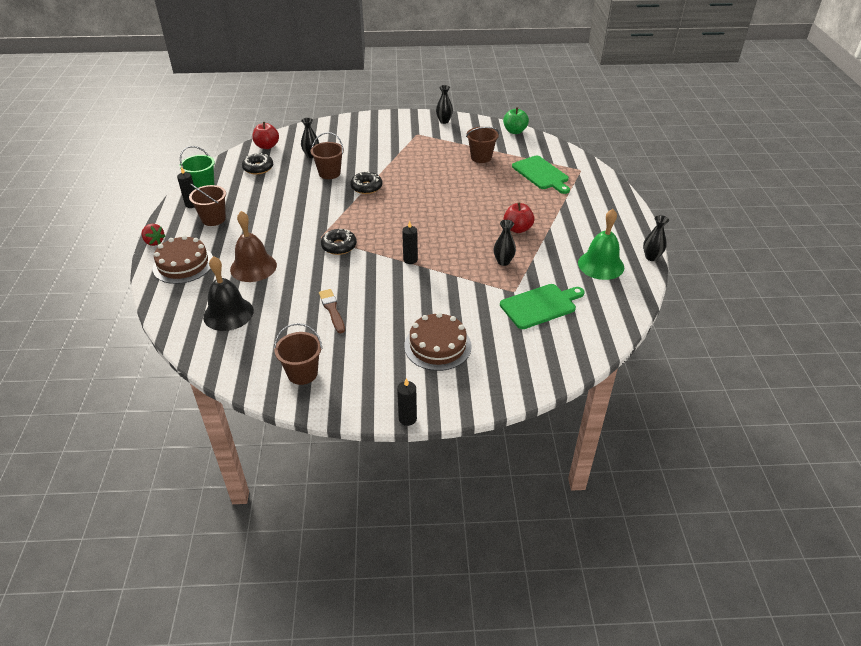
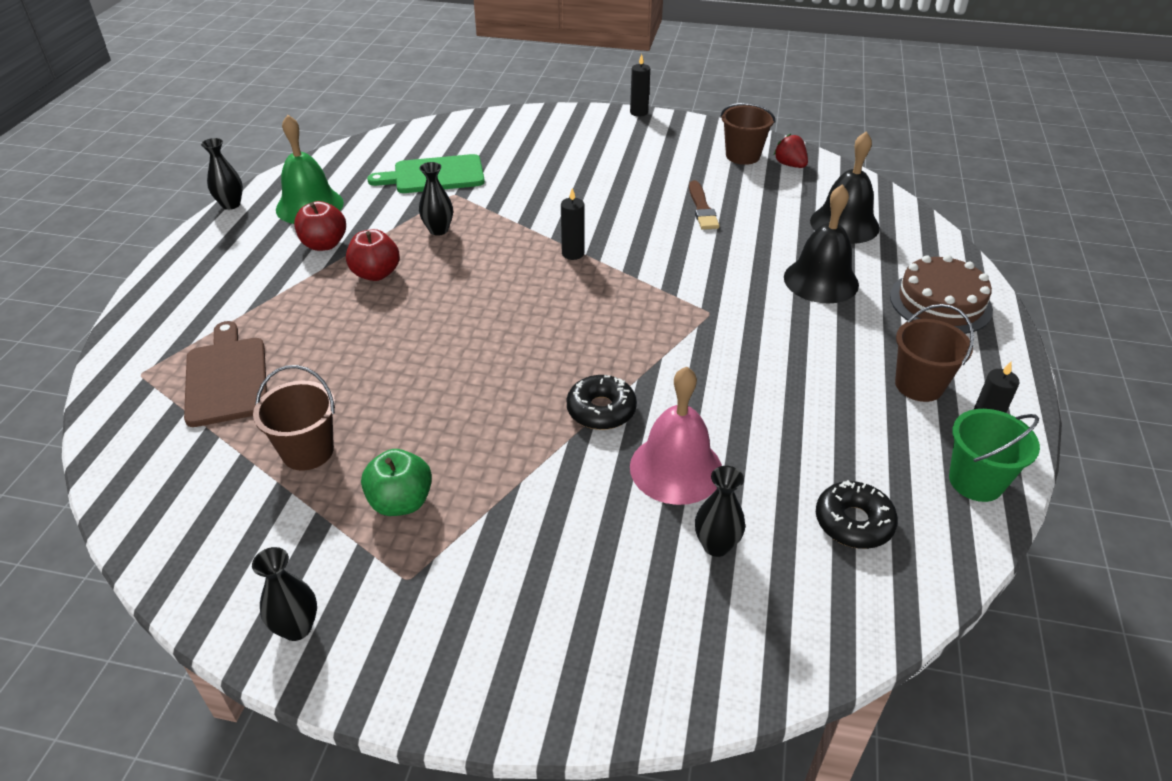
camera: 165 degrees left, 0 degrees up
red strawberry [142,224,165,246] -> red strawberry moved to [774,134,808,168]
brown bell [230,211,277,282] -> black bell [784,184,859,303]
red apple [252,122,279,149] -> red apple moved to [294,201,346,251]
brown bucket [310,132,344,179] -> pink bell [630,366,722,505]
black donut [321,229,357,255] -> none
brown cake [404,312,472,371] -> none
green apple [503,107,529,134] -> green apple moved to [361,449,432,516]
green cutting board [512,156,570,194] -> brown cutting board [184,321,267,427]

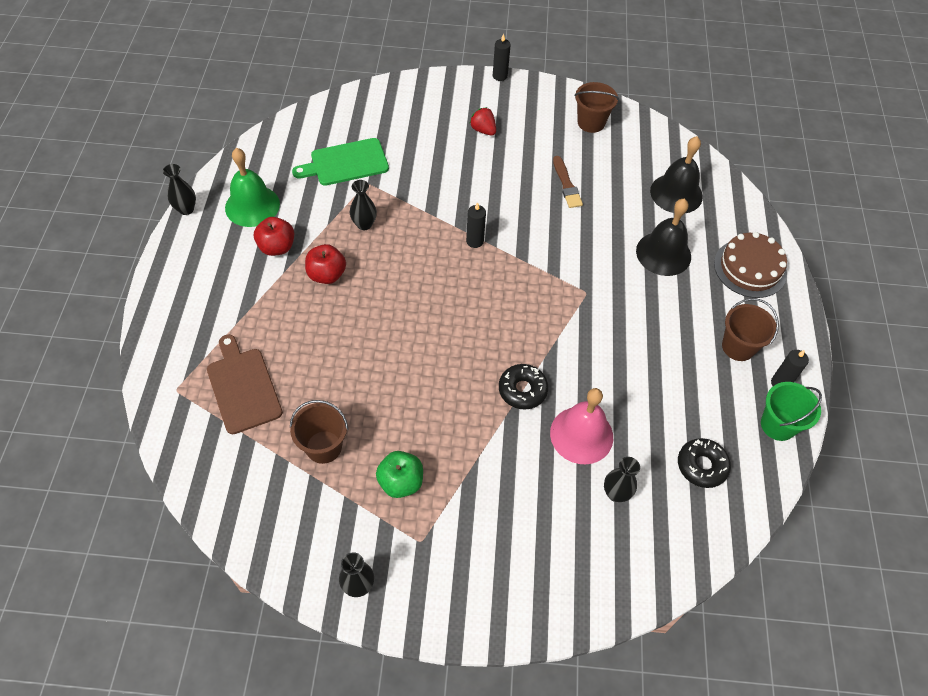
camera: 10 degrees left, 15 degrees up
red strawberry [774,134,808,168] -> red strawberry moved to [469,107,496,136]

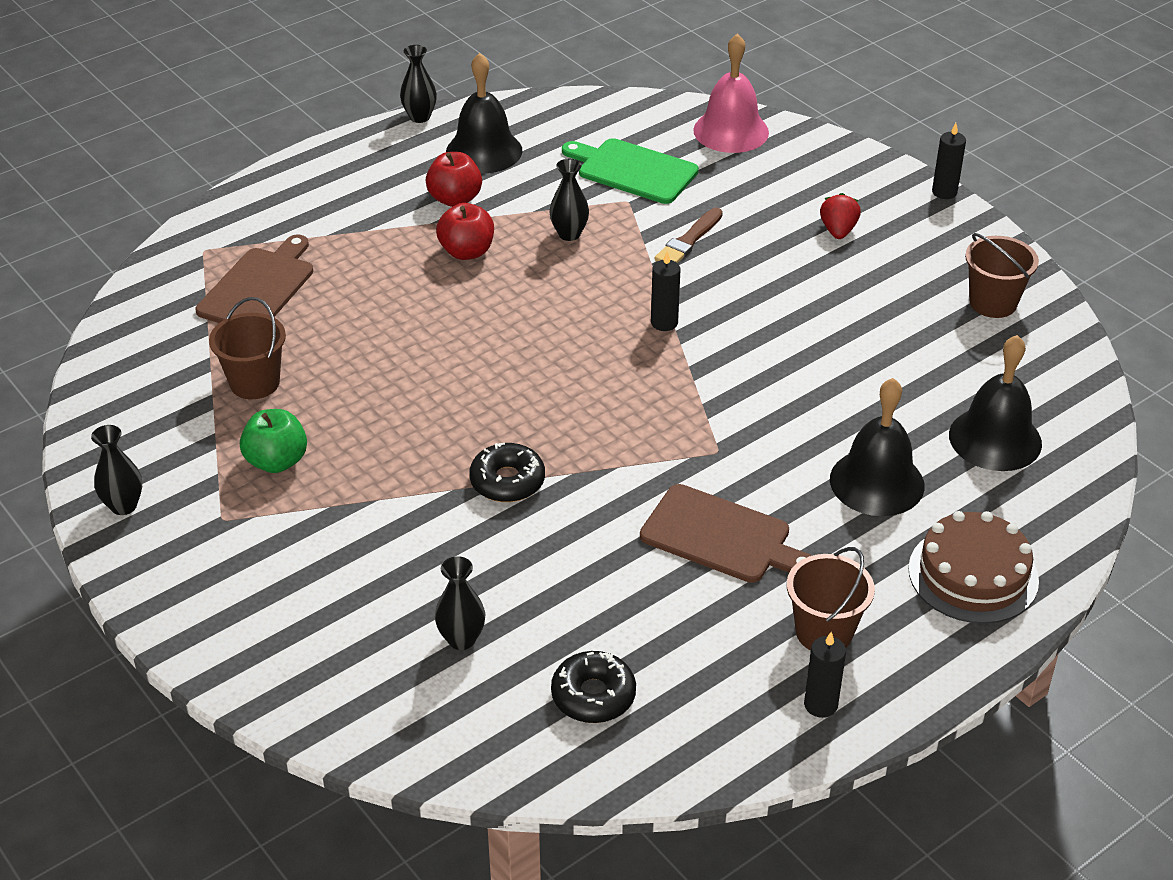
camera: 50 degrees right, 15 degrees down
green bell [225,148,280,227] -> black bell [446,53,522,173]
pink bell [550,388,613,464] -> pink bell moved to [693,33,769,153]
brown brush [553,156,583,208] -> brown brush moved to [654,208,723,263]
green bucket [761,382,822,441] -> none
none -> brown cutting board [640,484,812,583]

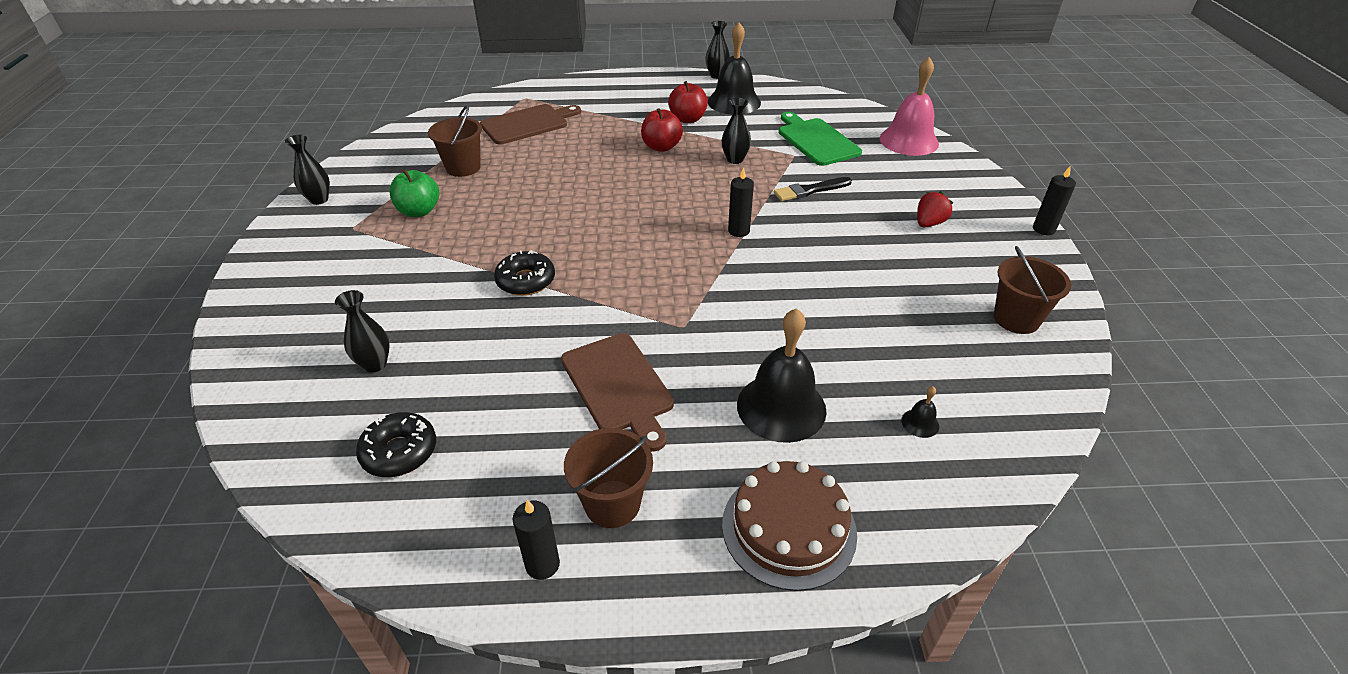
camera: 35 degrees right, 0 degrees up
brown brush [654,208,723,263] -> black brush [774,177,852,201]
black bell [949,335,1042,471] -> black bell [901,386,939,438], size x0.41

